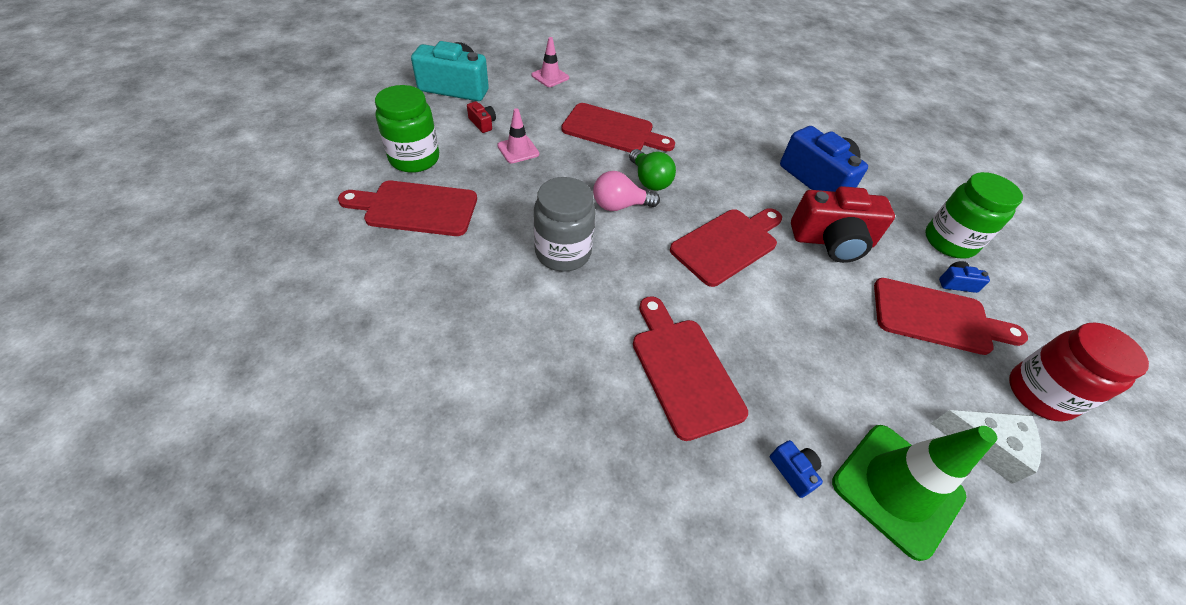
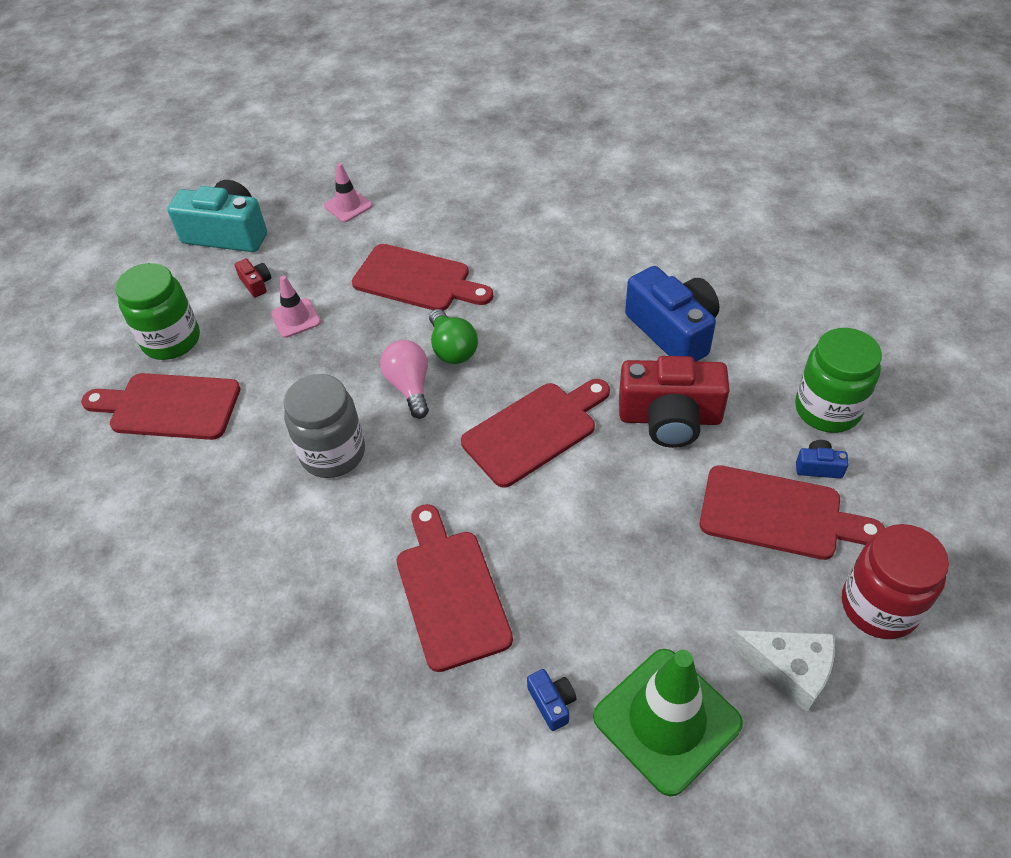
camera: 10 degrees right, 0 degrees up
pink light bulb [593,171,660,211] -> pink light bulb turned 75 degrees clockwise [380,340,429,419]

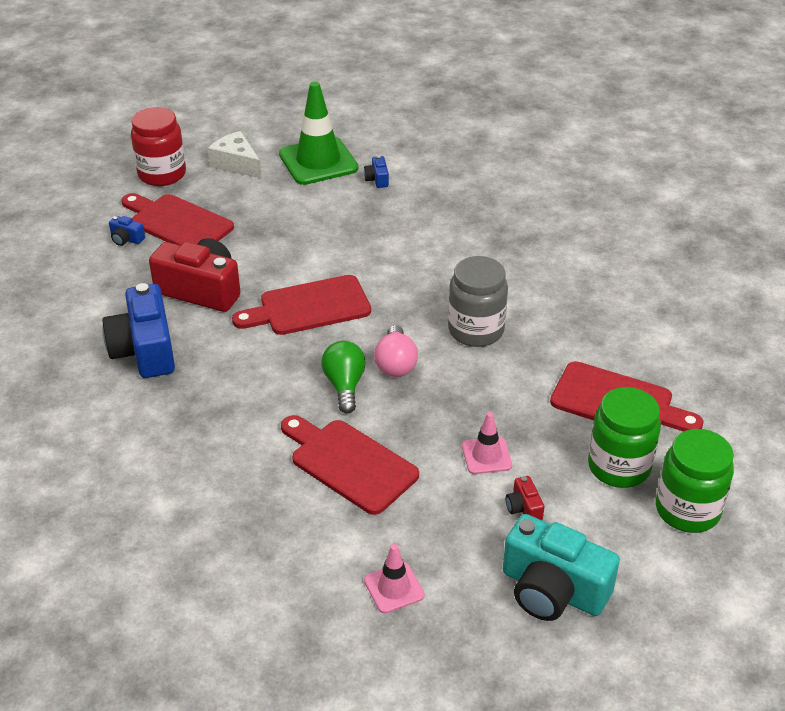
camera: 165 degrees left, 10 degrees down
red cutting board [397,504,513,672] -> none
green jar [795,328,882,433] -> green jar moved to [656,429,734,533]

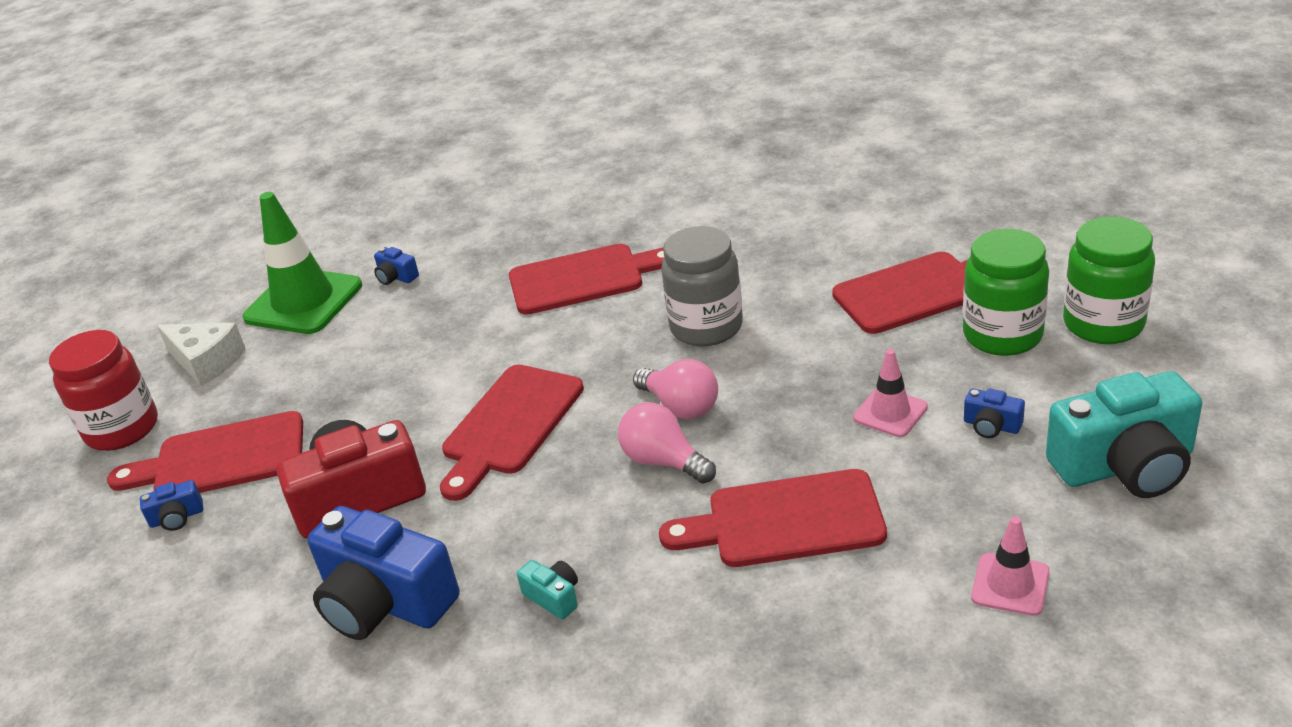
camera: 40 degrees left, 5 degrees down
white cheese [208,131,262,179] -> white cheese turned 150 degrees counterclockwise [157,323,246,386]
green light bulb [321,341,366,414] -> pink light bulb [618,402,716,484]
red camera [506,476,544,520] -> blue camera [964,389,1025,438]
none -> red cutting board [509,244,664,315]
none -> turquoise camera [517,560,578,619]

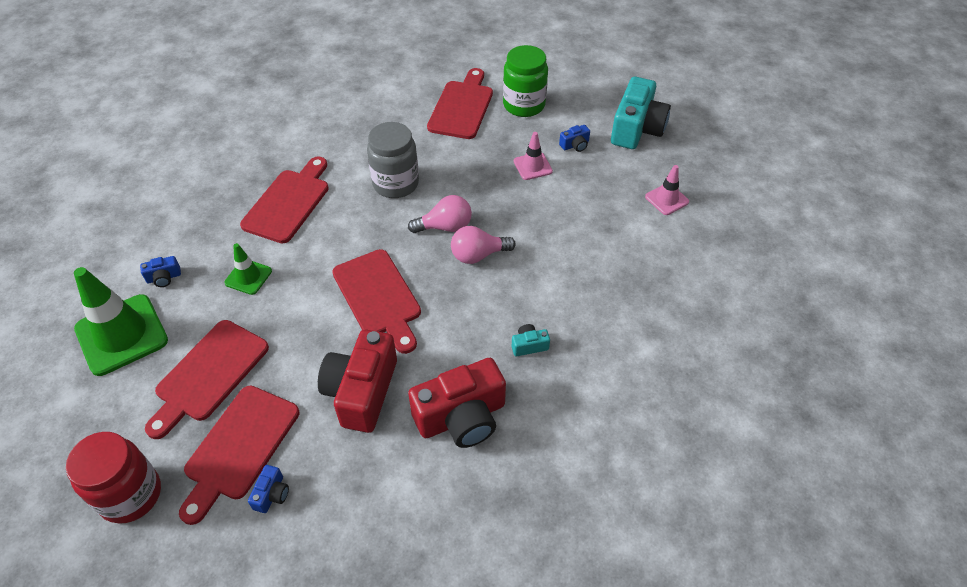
camera: 60 degrees left, 15 degrees up
white cheese [157,323,246,386] -> none
blue camera [307,506,459,640] -> red camera [408,358,506,448]
red cutting board [659,469,887,567] -> red cutting board moved to [145,320,269,439]
green jar [1063,217,1155,344] -> none
none -> green traffic cone [224,243,272,295]

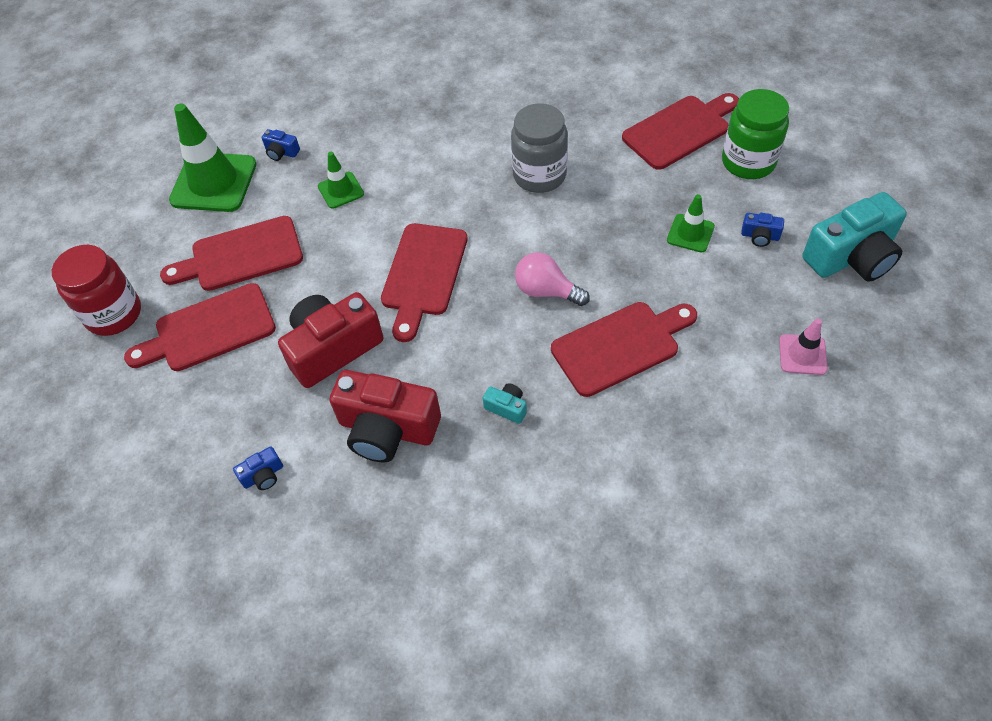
camera: 45 degrees right, 5 degrees up
red cutting board [240,157,329,243] -> red cutting board moved to [551,302,697,397]
blue camera [248,465,289,513] -> blue camera moved to [233,446,283,490]
pink light bulb [408,195,472,233] -> none
pink traffic cone [514,132,553,180] -> green traffic cone [667,194,715,252]

